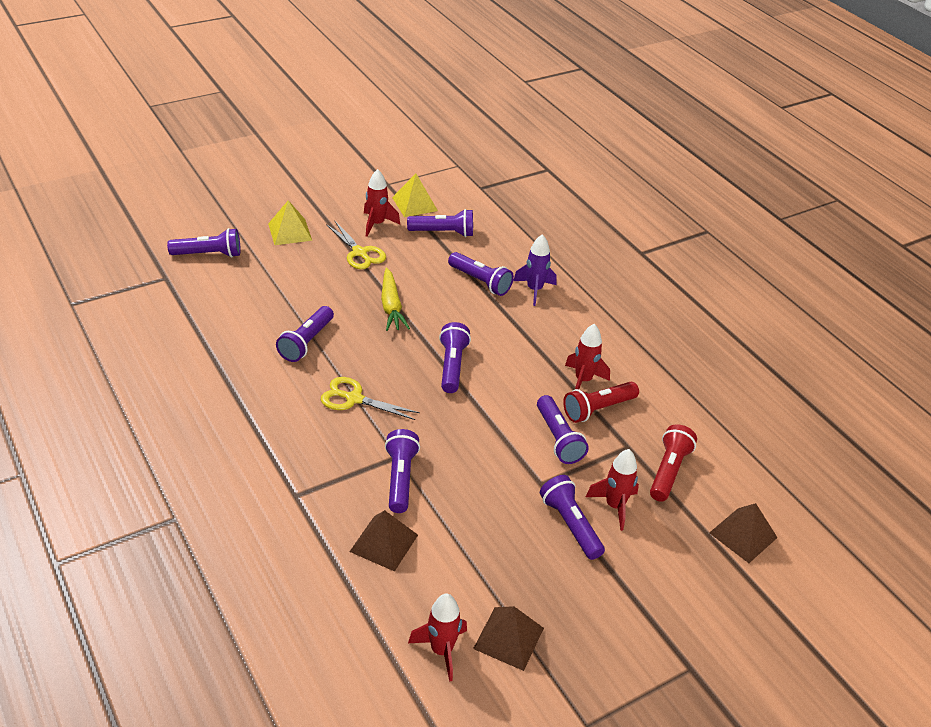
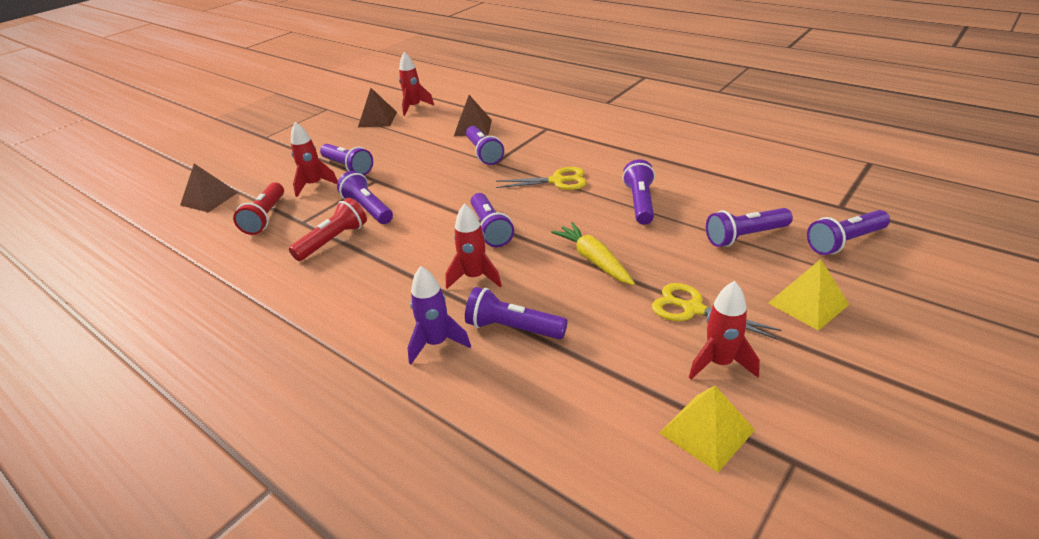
camera: 165 degrees right, 5 degrees down
purple flashlight [407,209,473,237] -> purple flashlight moved to [706,208,793,247]
red rocket [565,324,610,389] -> red rocket moved to [445,203,502,289]

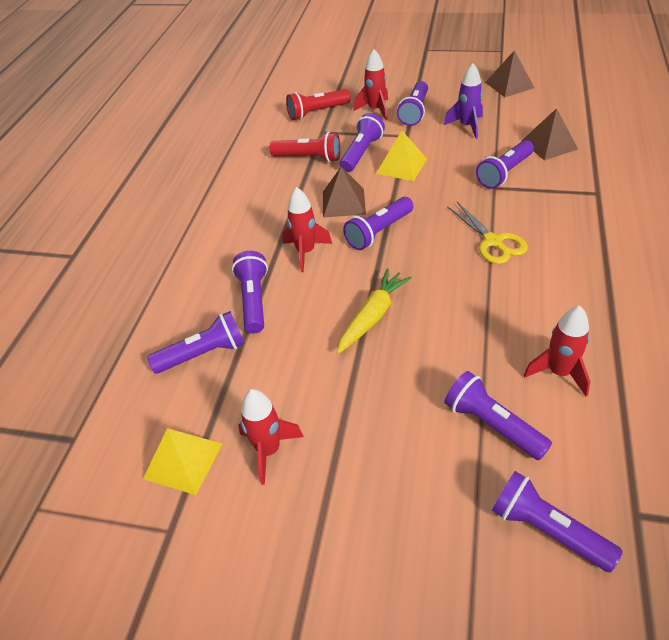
camera: 65 degrees right, 10 degrees up
brown pyramid [180,164,238,212] -> brown pyramid moved to [323,167,366,218]
red rocket [399,52,434,116] -> red rocket moved to [524,305,590,396]
purple rocket [407,266,471,364] -> purple rocket moved to [444,63,483,139]
purple flashlight [622,159,655,225] -> purple flashlight moved to [147,311,245,374]
yellow scissors [652,283,781,339] -> none
yellow pyramid [768,259,849,331] -> yellow pyramid moved to [376,131,427,181]

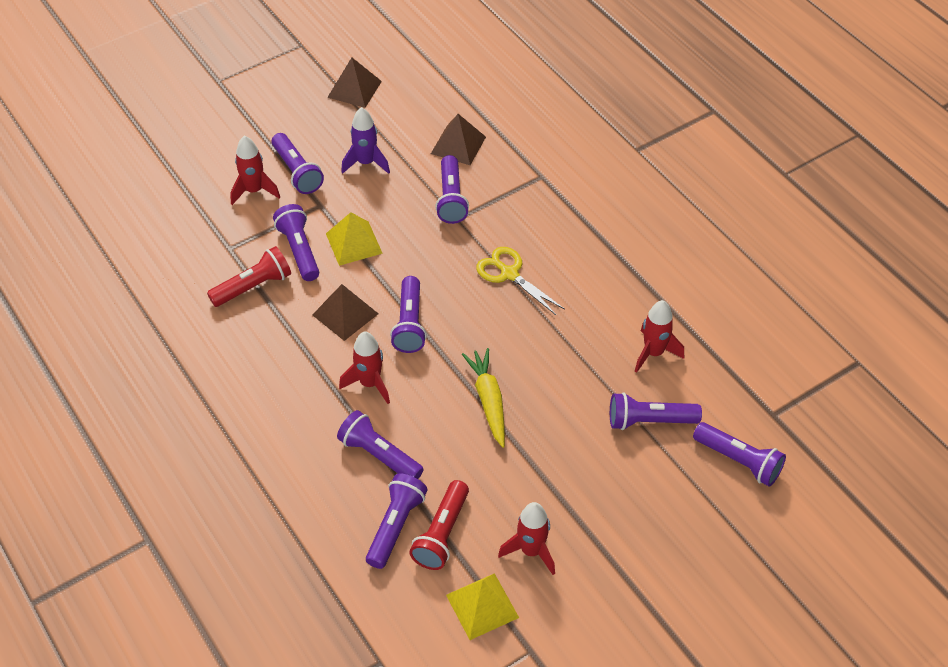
camera: 50 degrees left, 5 degrees up
red flashlight [286,89,351,120] -> red flashlight moved to [409,480,469,570]
yellow scissors [447,202,528,264] -> yellow scissors turned 150 degrees counterclockwise [476,247,564,315]
purple flashlight [492,471,623,572] -> purple flashlight turned 135 degrees counterclockwise [693,422,786,487]

